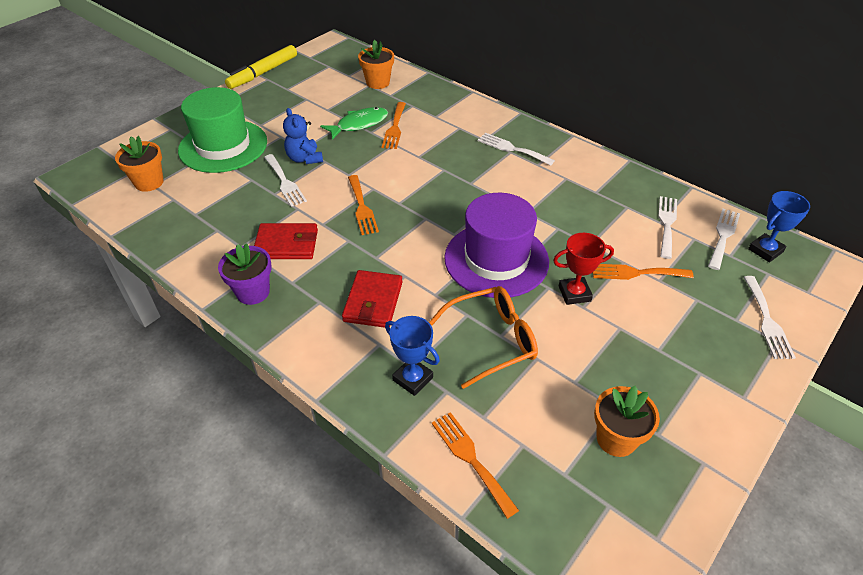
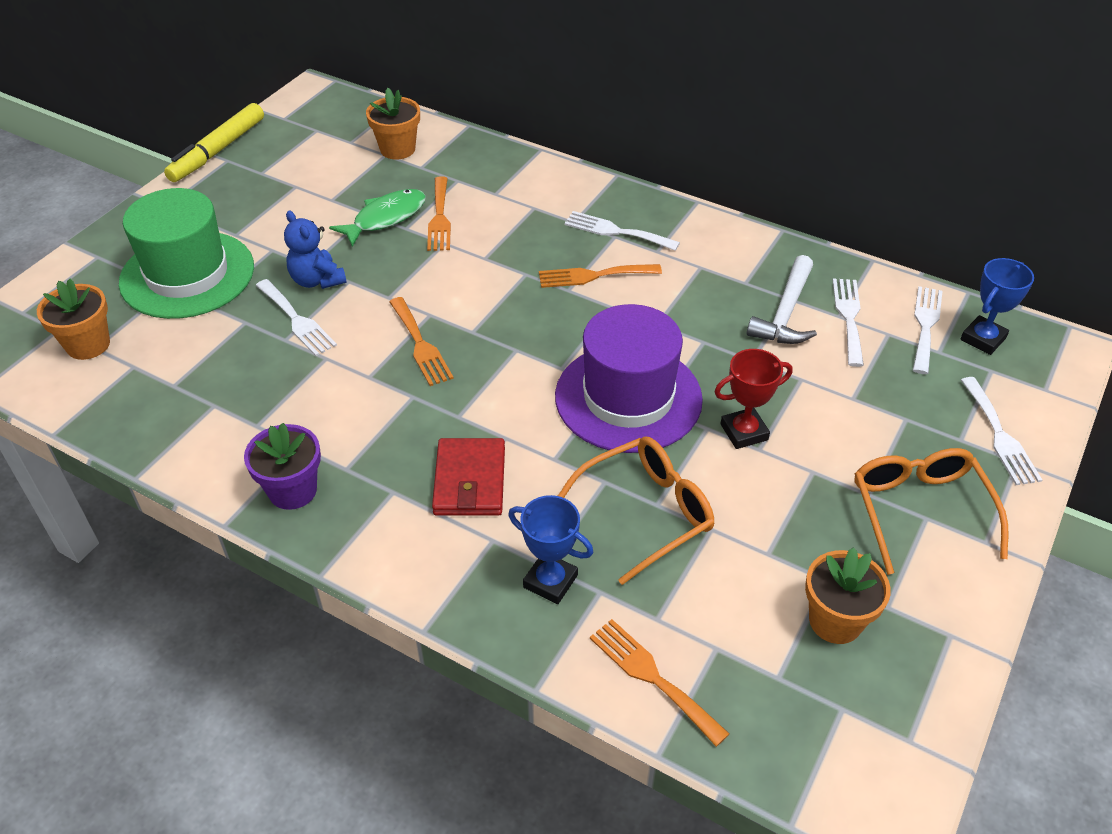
camera: 10 degrees left, 0 degrees up
red wallet [254,223,318,259] -> none
orange fork [593,264,694,280] -> orange fork moved to [539,264,662,288]
none -> white hammer [747,255,817,344]
none -> orange glasses [855,448,1008,575]

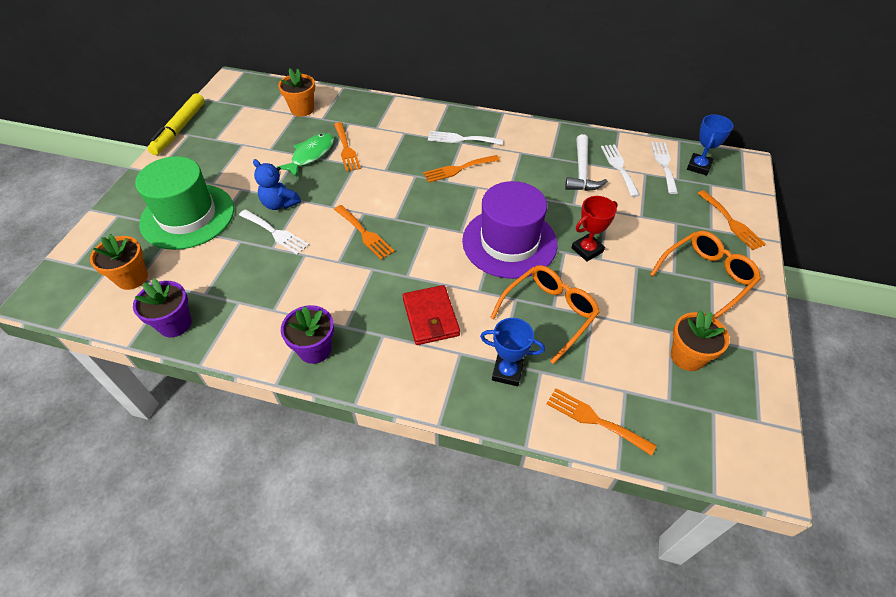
camera: 15 degrees left, 5 degrees up
orange glasses [855,448,1008,575] -> orange glasses turned 75 degrees clockwise [650,231,761,319]
white fork [961,377,1042,485] -> orange fork [697,190,766,250]
none -> purple flower pot [133,278,192,337]

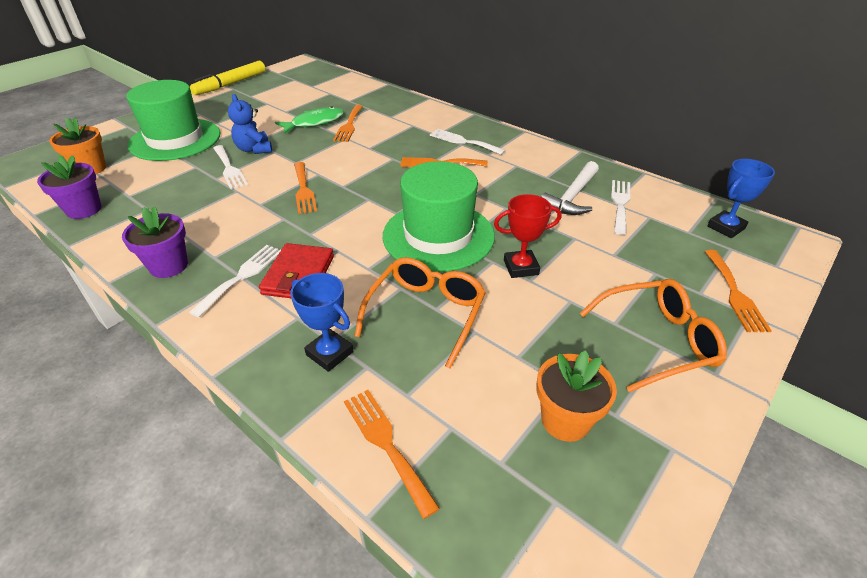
camera: 25 degrees right, 10 degrees down
orange flower pot [278,69,315,117] -> none
purple hat [462,181,557,279] -> green hat [383,161,495,272]
orange glasses [490,265,600,364] -> orange glasses turned 45 degrees counterclockwise [355,257,486,369]
white fork [651,142,678,194] -> white fork moved to [189,245,281,317]

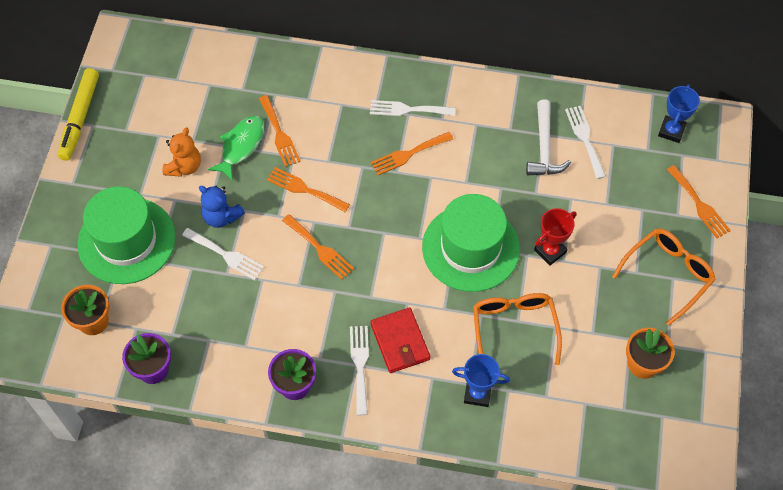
camera: 30 degrees left, 20 degrees up
orange fork [344,390,440,519] -> orange fork moved to [267,167,350,212]
none -> orange teddy bear [163,128,201,177]

